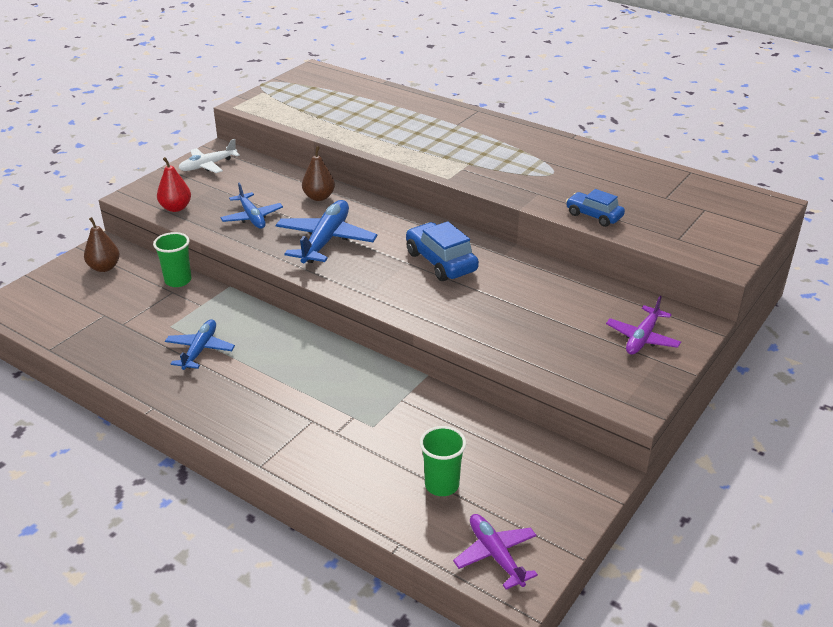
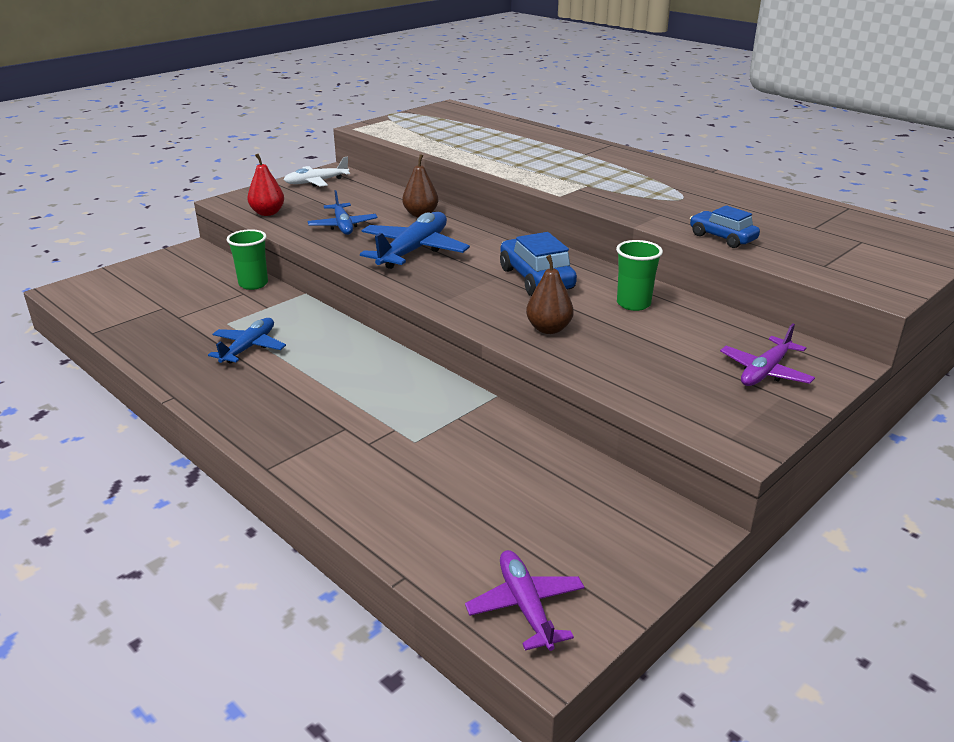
camera: 10 degrees right, 5 degrees down
brown pear [84,217,120,272] -> brown pear moved to [526,255,574,334]
green cup [420,426,466,496] -> green cup moved to [616,240,663,311]

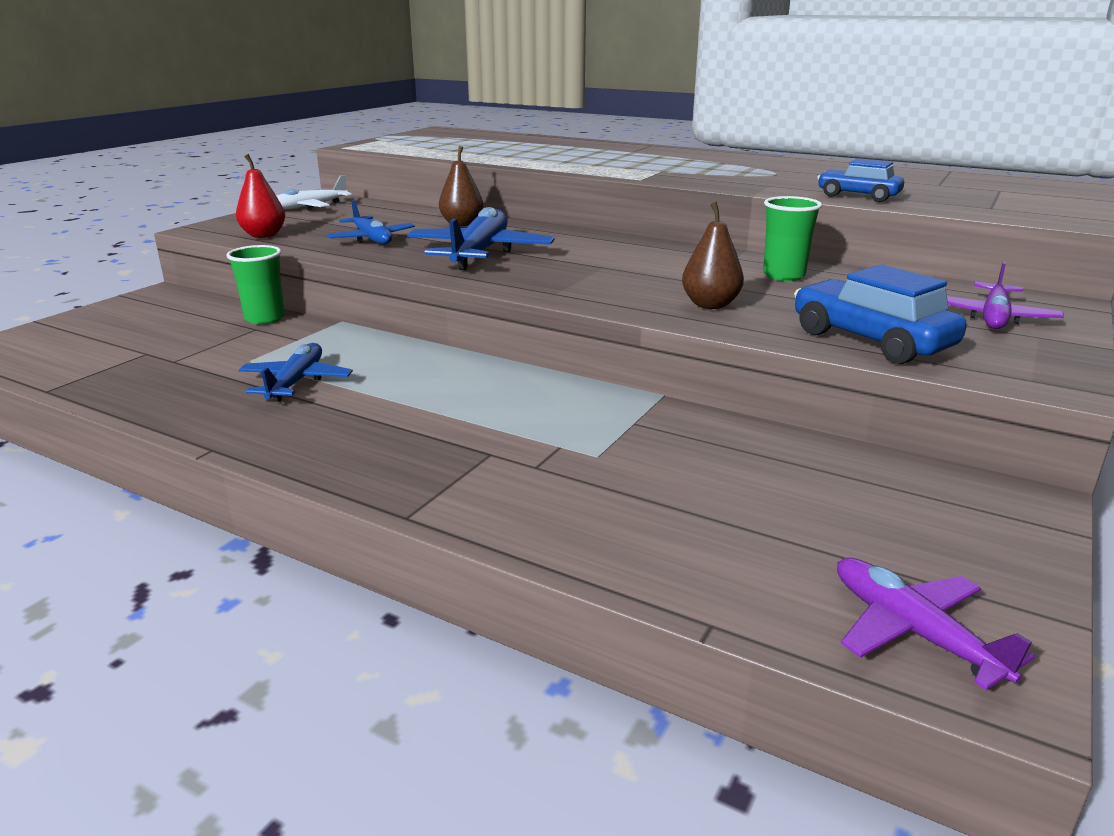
camera: 15 degrees left, 5 degrees down
blue car [500,232,577,296] -> blue car moved to [794,264,967,364]

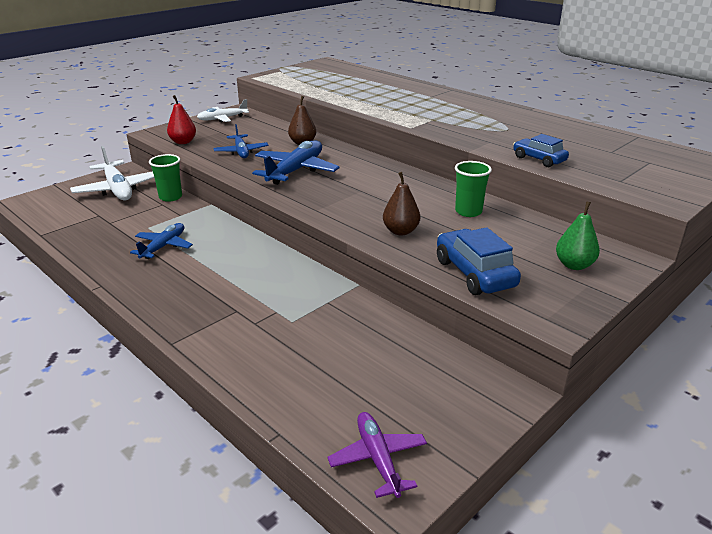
camera: 15 degrees right, 5 degrees up
purple plane [947,261,1064,329] -> green pear [556,201,600,270]
none -> white plane [70,146,154,200]

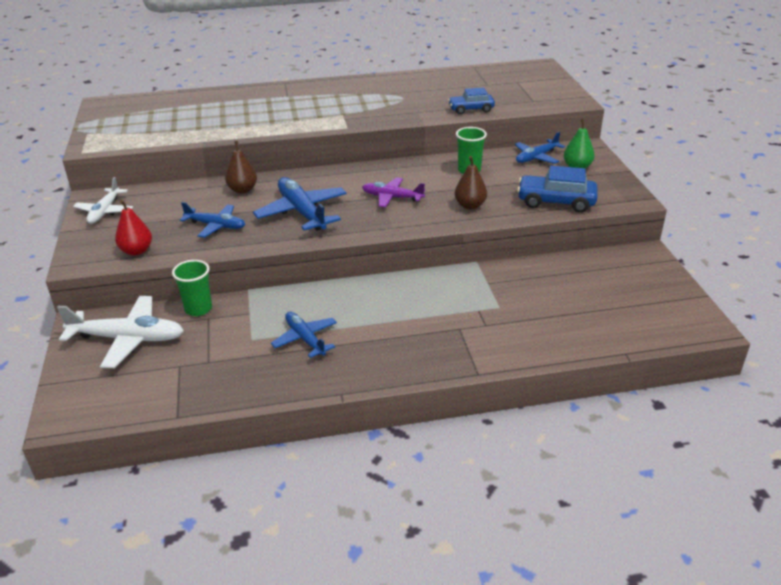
camera: 55 degrees left, 5 degrees up
purple plane [327,412,427,498] -> purple plane moved to [362,177,425,207]
none -> blue plane [515,131,565,164]

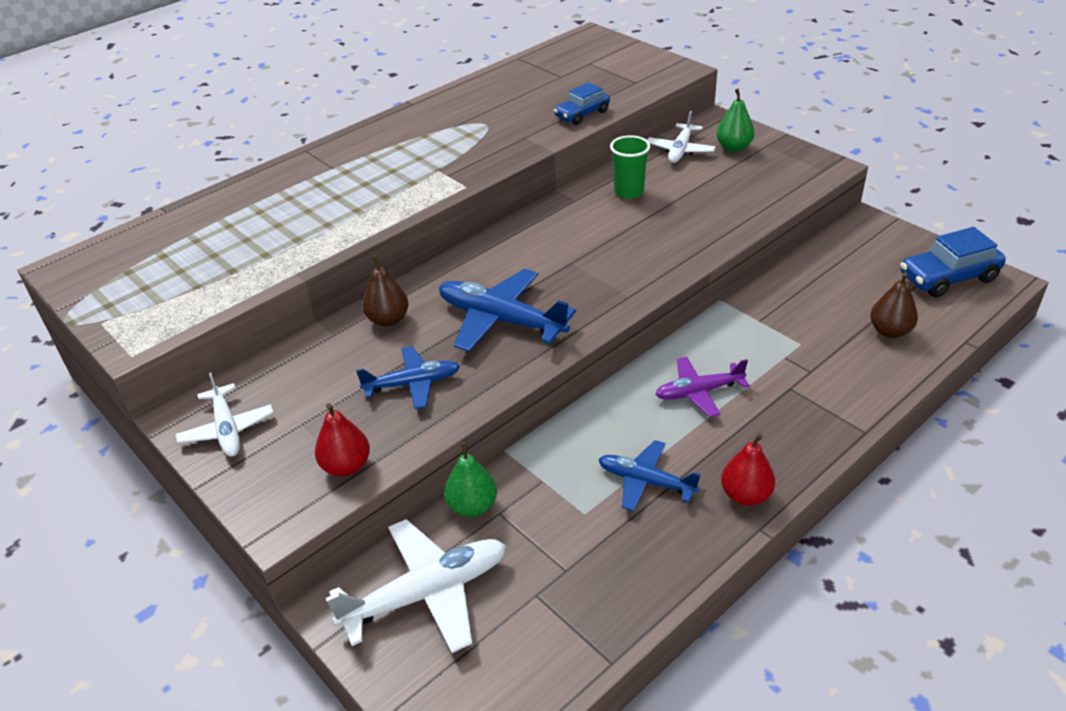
camera: 30 degrees left, 5 degrees up
green cup [172,260,212,316] -> green pear [444,442,497,517]
purple plane [362,177,425,207] -> purple plane moved to [655,357,750,417]
brown pear [455,156,487,209] -> brown pear moved to [870,272,918,338]
blue plane [515,131,565,164] -> white plane [647,111,716,163]
blue car [517,166,597,213] -> blue car moved to [900,227,1006,297]
none -> red pear [721,433,775,506]

